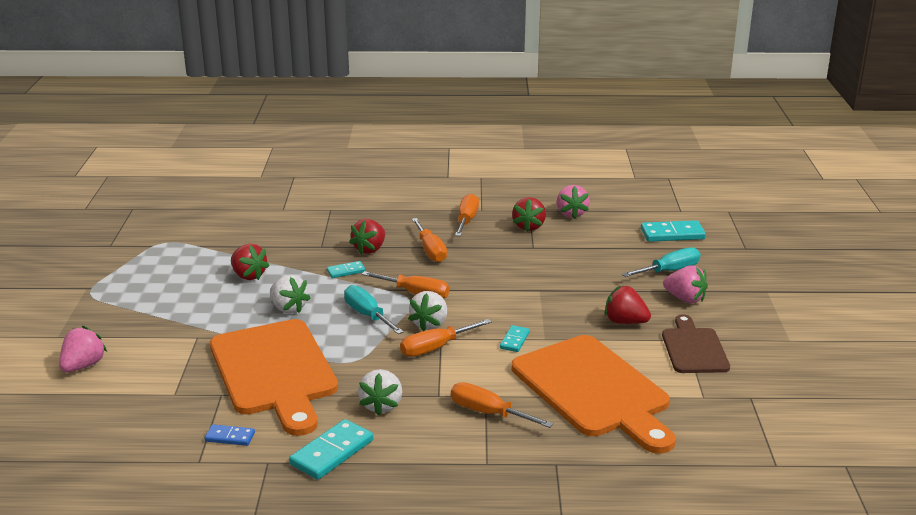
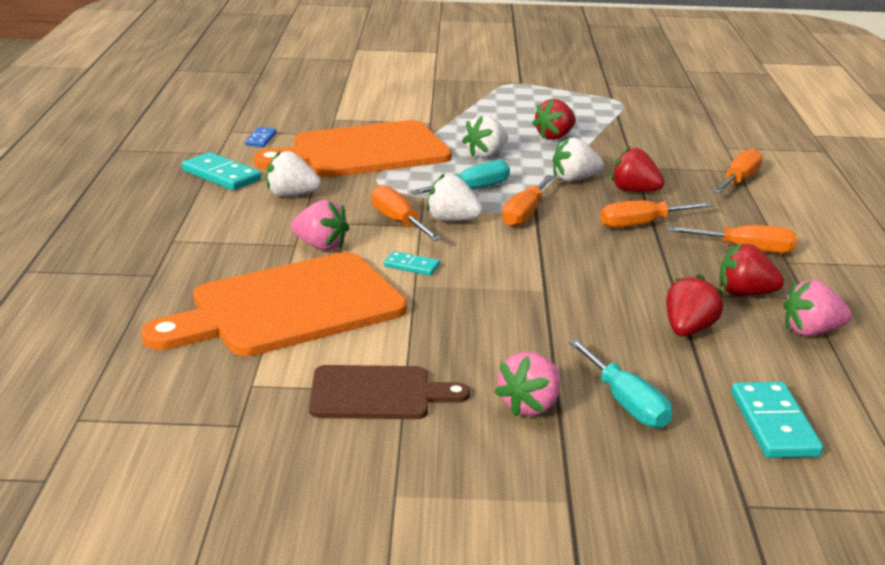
camera: 90 degrees right, 0 degrees up
pink strawberry [59,326,107,372] -> pink strawberry moved to [291,200,349,251]
turquoise domino [327,261,366,278] -> white strawberry [553,137,604,182]
orange screwdriver [451,382,553,428] -> orange screwdriver moved to [713,148,763,193]
red strawberry [605,285,651,324] -> red strawberry moved to [666,274,724,336]

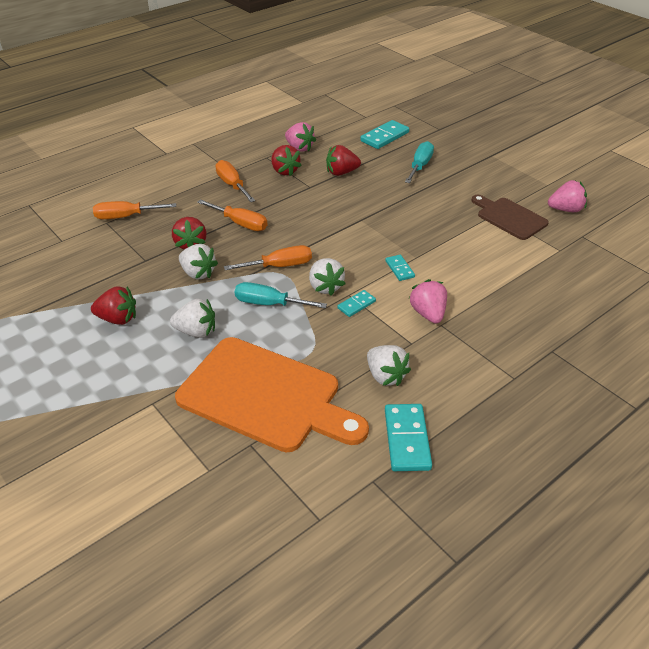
camera: 130 degrees left, 15 degrees up
orange cutting board [141,252,407,356] -> none
blue domino [245,127,277,147] -> none
orange screwdriver [371,185,442,241] -> turquoise domino [337,290,376,317]
pink strawberry [495,351,561,417] -> pink strawberry moved to [548,180,587,212]

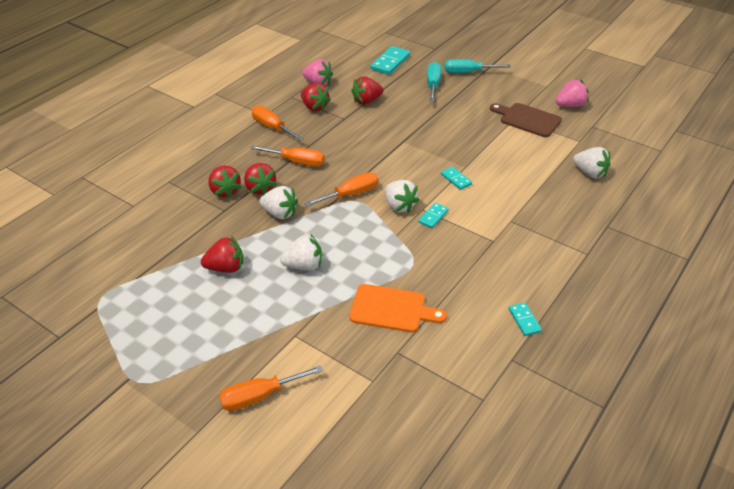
camera: 15 degrees left, 0 degrees up
orange screwdriver [93,201,176,219] -> orange screwdriver moved to [219,365,323,411]
orange cutting board [175,337,369,452] -> orange cutting board [349,284,447,333], size x0.55
turquoise screwdriver [235,282,327,308] -> turquoise screwdriver moved to [444,59,511,73]
white strawberry [367,345,411,386] -> white strawberry moved to [573,147,610,178]
turquoise domino [385,404,432,471] -> turquoise domino [509,303,542,336], size x0.57
pink strawberry [409,279,447,323] -> none
none -> red strawberry [208,166,241,198]

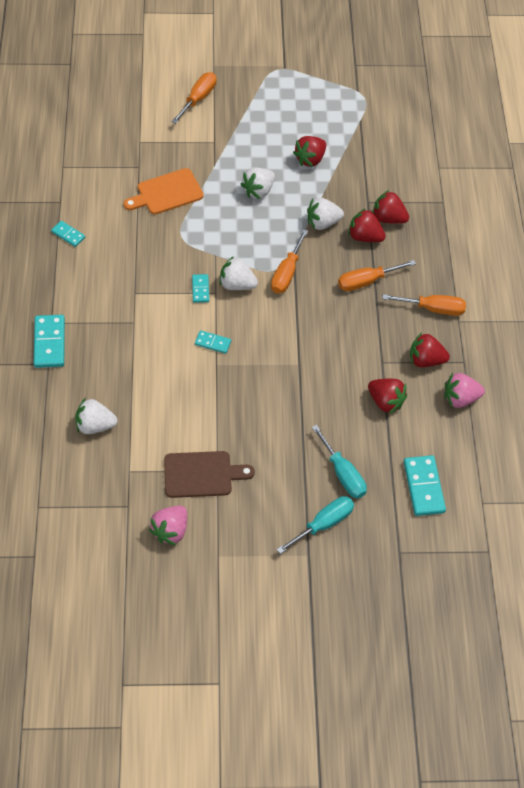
camera: 140 degrees right, 15 degrees up
red strawberry [352,76,383,105] -> red strawberry turned 105 degrees clockwise [368,379,407,414]
none -> turquoise domino [34,315,65,368]

